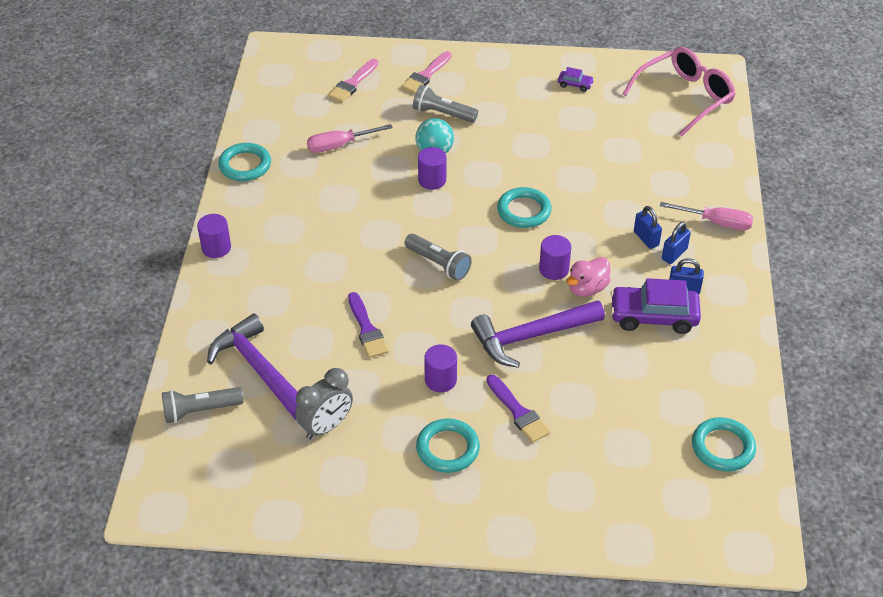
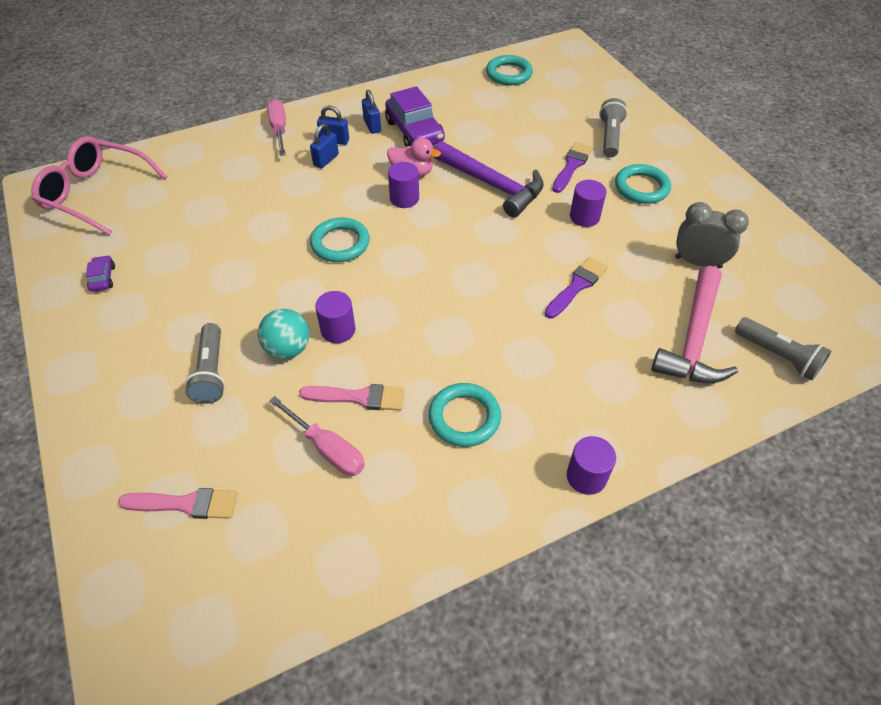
camera: 120 degrees left, 5 degrees up
purple hammer [207,314,298,420] -> pink hammer [652,266,738,383]
turquoise ring [218,143,271,181] -> turquoise ring moved to [429,383,501,447]
pink brush [401,51,452,94] -> pink brush moved to [299,384,405,411]
grey flashlight [405,234,472,281] -> grey flashlight moved to [599,98,628,158]

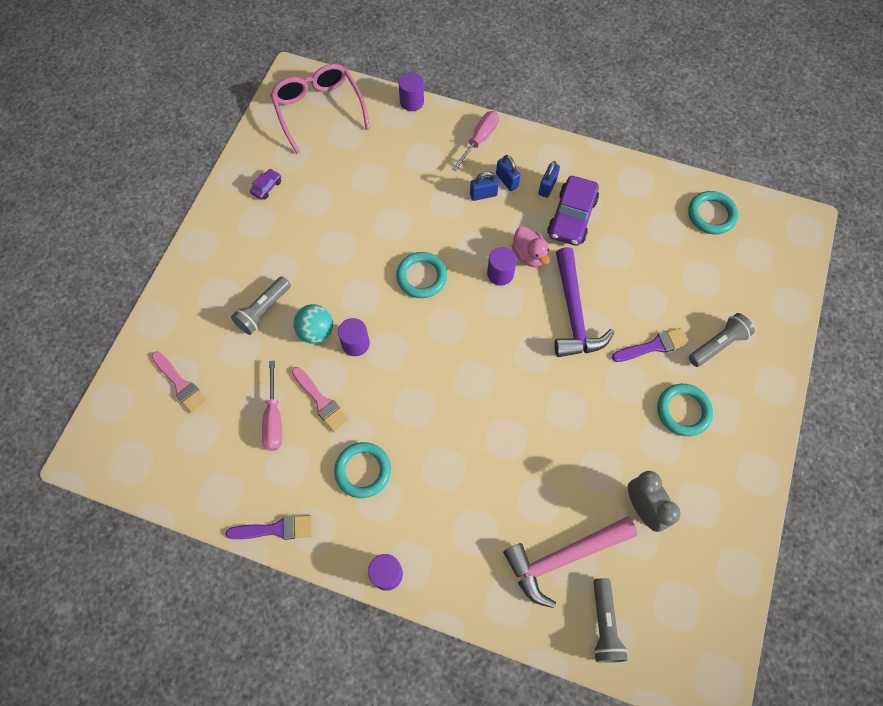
camera: 45 degrees right, 15 degrees up
purple brush [545,257,608,319] -> purple brush moved to [226,515,313,540]
purple cylinder [570,180,607,227] -> purple cylinder moved to [399,73,424,111]

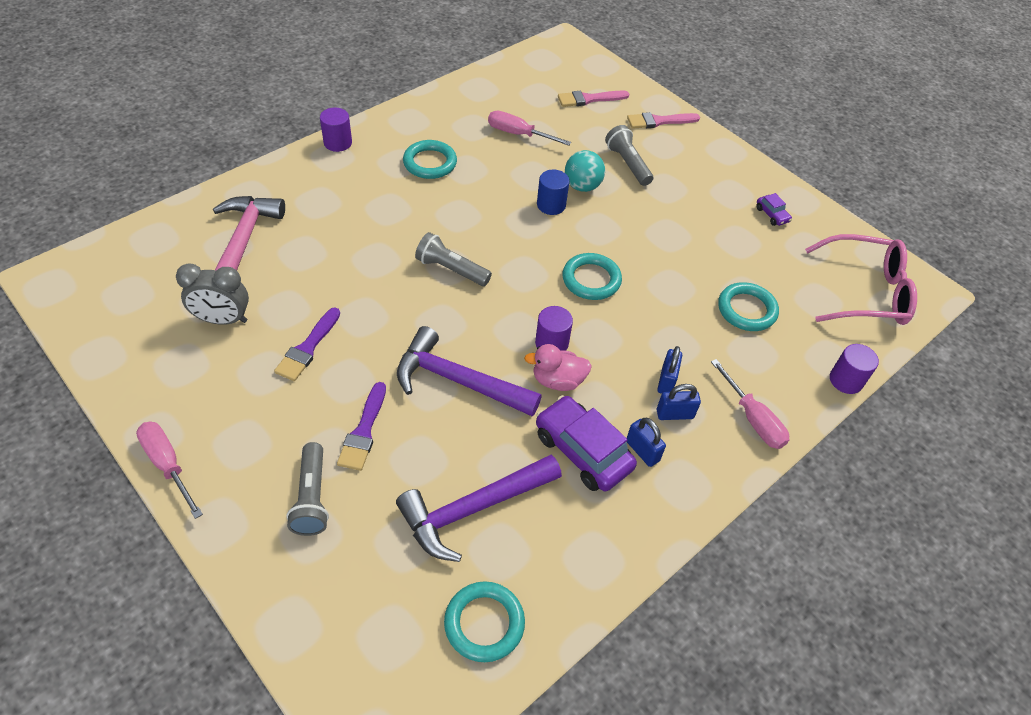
camera: 115 degrees right, 15 degrees down
purple brush [226,515,313,540] -> purple brush moved to [274,307,340,381]
pink brush [292,367,350,433] -> pink brush moved to [627,112,700,129]
purple cylinder [338,318,370,356] -> blue cylinder [537,170,570,215]
grey flashlight [593,578,628,663] -> grey flashlight moved to [415,232,492,286]
turquoise ring [657,384,713,436] -> turquoise ring moved to [718,282,779,331]
none -> pink screwdriver [136,422,203,519]
none -> purple hammer [396,455,562,562]

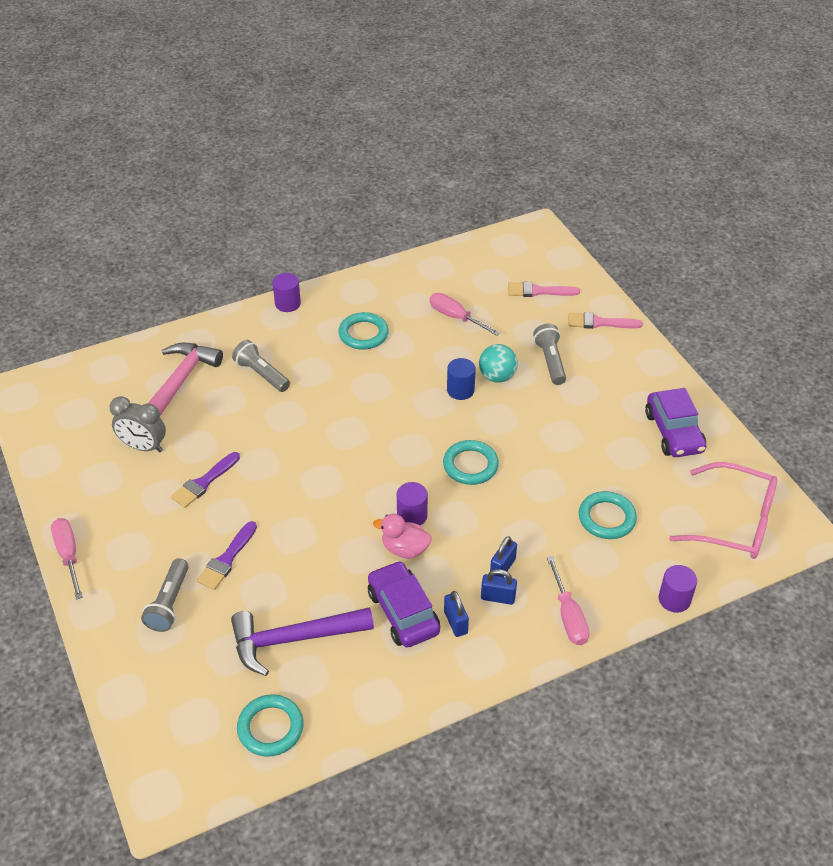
camera: 20 degrees right, 5 degrees down
purple hammer [397,326,542,417] -> none
grey flashlight [415,232,492,286] -> grey flashlight moved to [232,340,290,392]
purple car [756,193,792,226] -> purple car [645,388,706,457], size x2.14

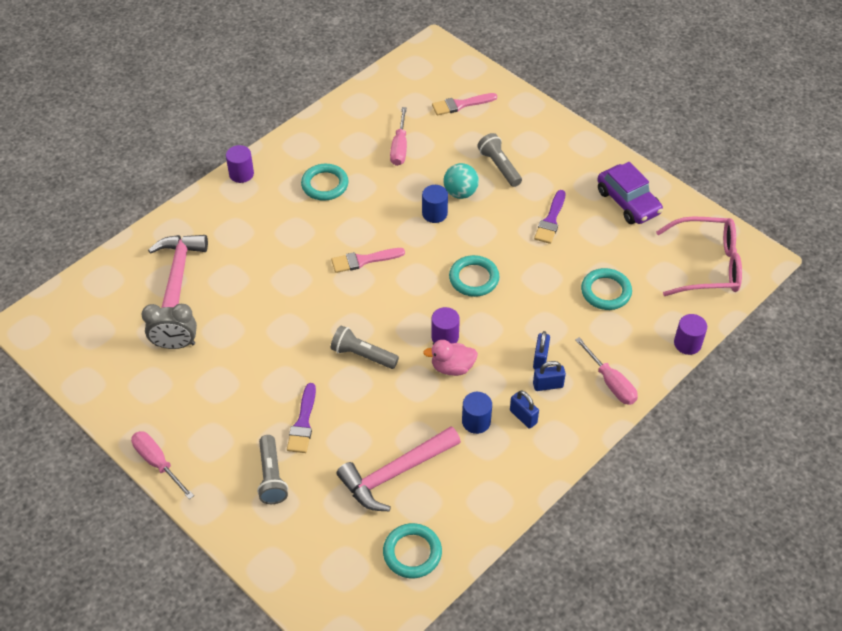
camera: 20 degrees left, 5 degrees up
purple brush [171,452,240,508] -> purple brush moved to [534,190,566,244]
purple hammer [231,607,374,676] -> pink hammer [337,426,461,511]
grey flashlight [232,340,290,392] -> grey flashlight moved to [331,325,399,369]
purple car [368,560,440,647] -> blue cylinder [462,392,492,434]
pink screwdriver [430,293,500,336] -> pink screwdriver turned 105 degrees counterclockwise [390,107,407,166]
pink brush [568,312,643,329] -> pink brush moved to [331,248,405,273]

